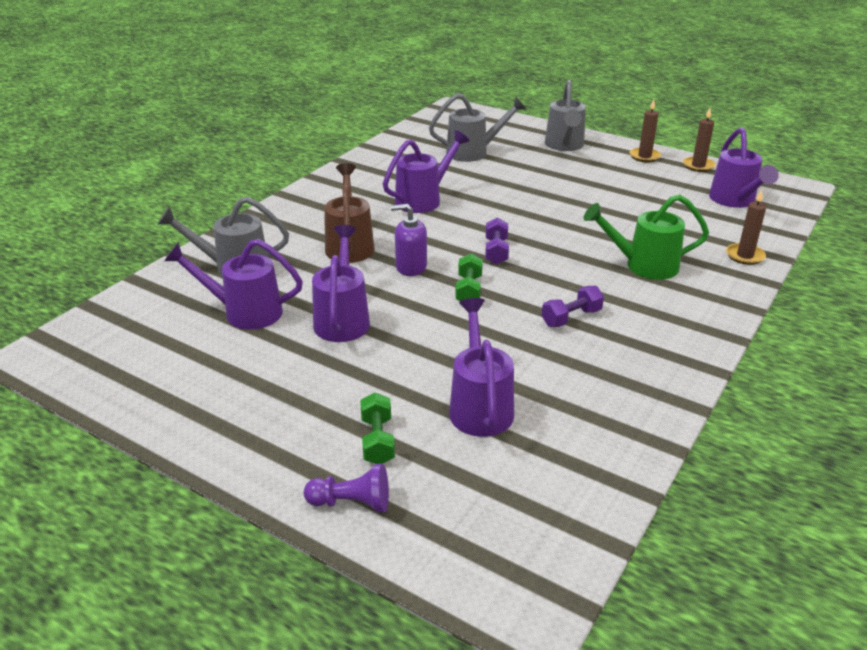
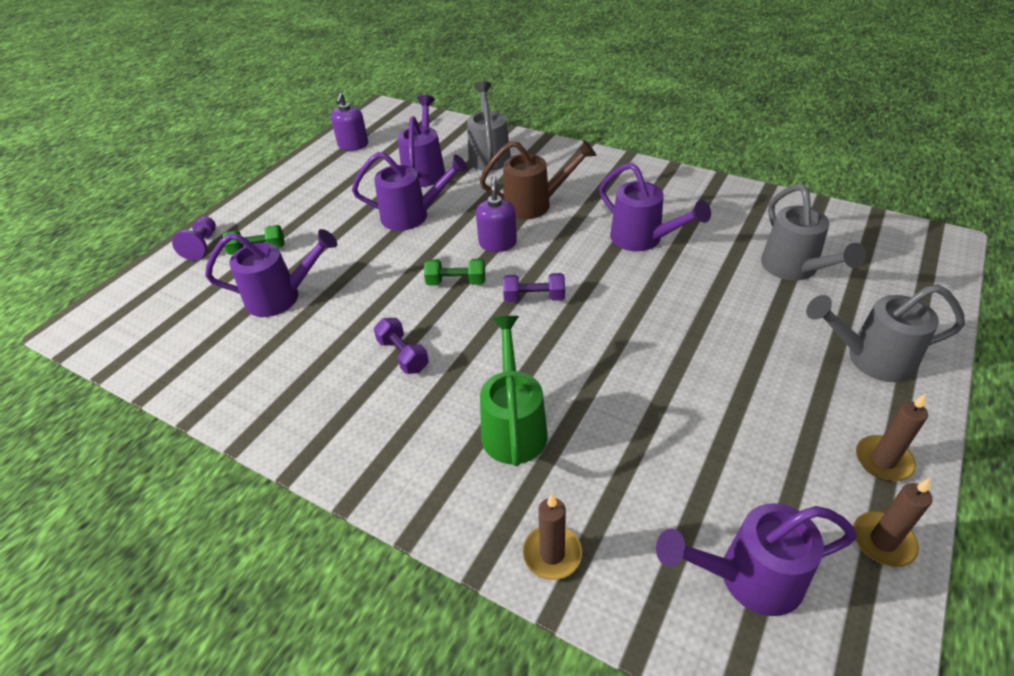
camera: 90 degrees right, 10 degrees up
none -> purple soap dispenser [331,93,368,151]

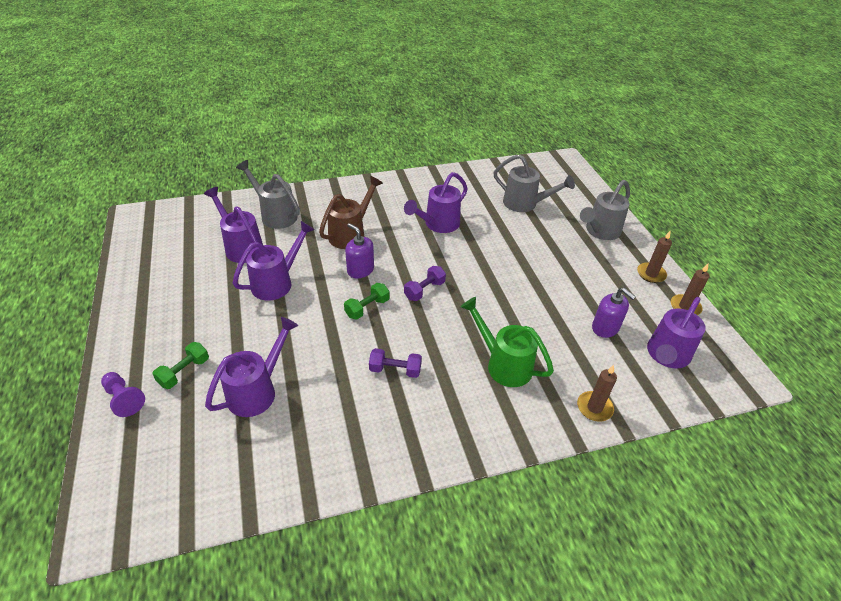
camera: 50 degrees left, 0 degrees up
purple soap dispenser [331,93,368,151] -> purple soap dispenser moved to [592,288,636,338]
purple watering can [599,162,711,251] -> purple watering can turned 135 degrees clockwise [404,172,468,233]

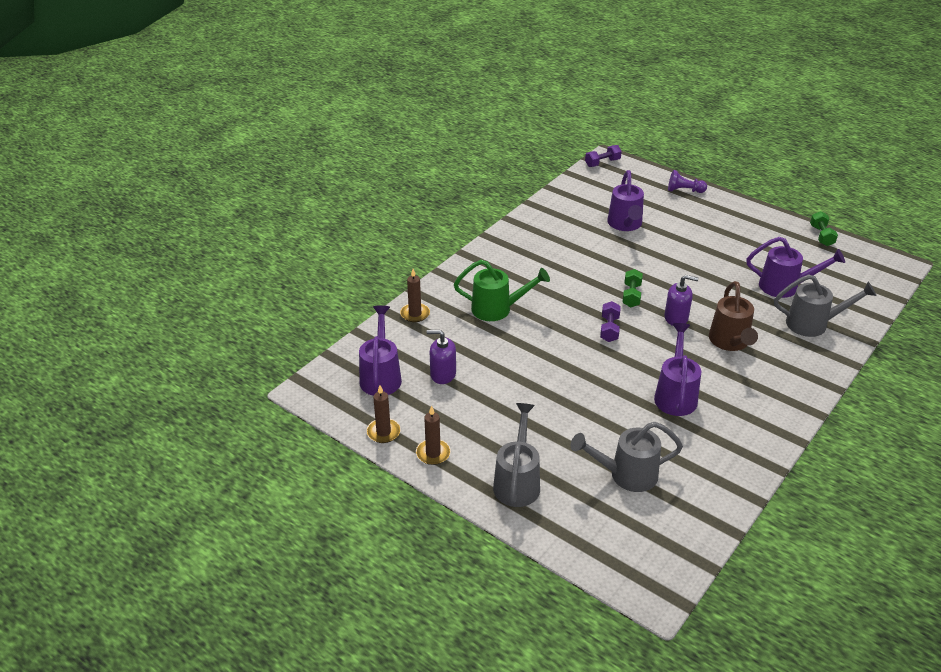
camera: 145 degrees right, 5 degrees down
green dumbbell [152,342,209,389] -> green dumbbell moved to [810,211,838,246]
purple watering can [233,221,315,301] -> none
purple dumbbell [369,348,422,378] -> purple dumbbell moved to [585,145,622,167]

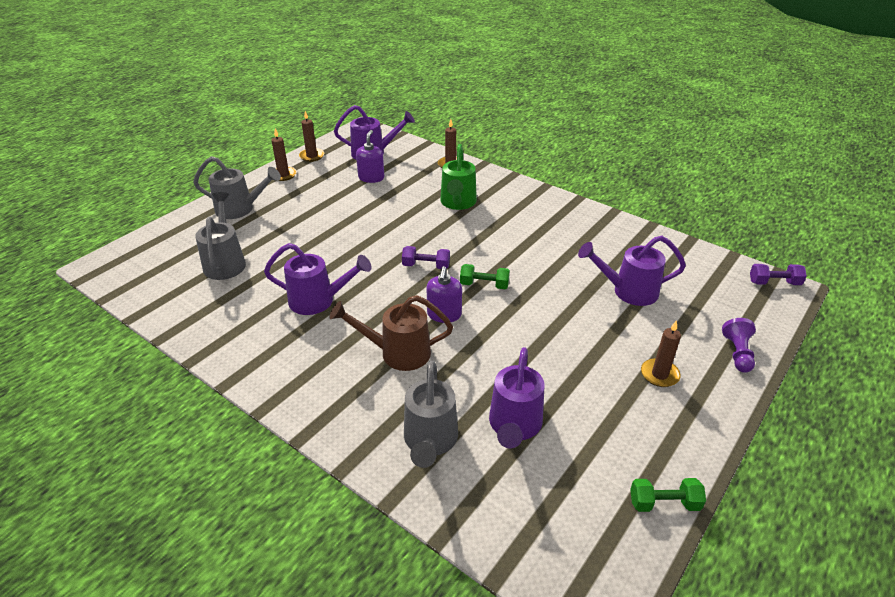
camera: 90 degrees right, 0 degrees up
purple dumbbell [585,145,622,167] -> purple dumbbell turned 60 degrees counterclockwise [750,264,807,285]
none -> brown candle [641,320,681,387]

